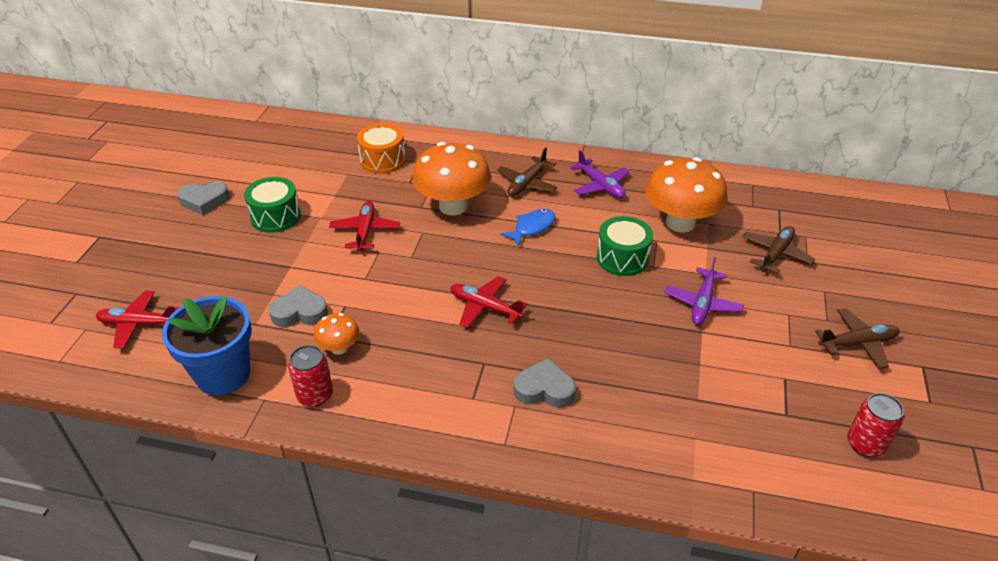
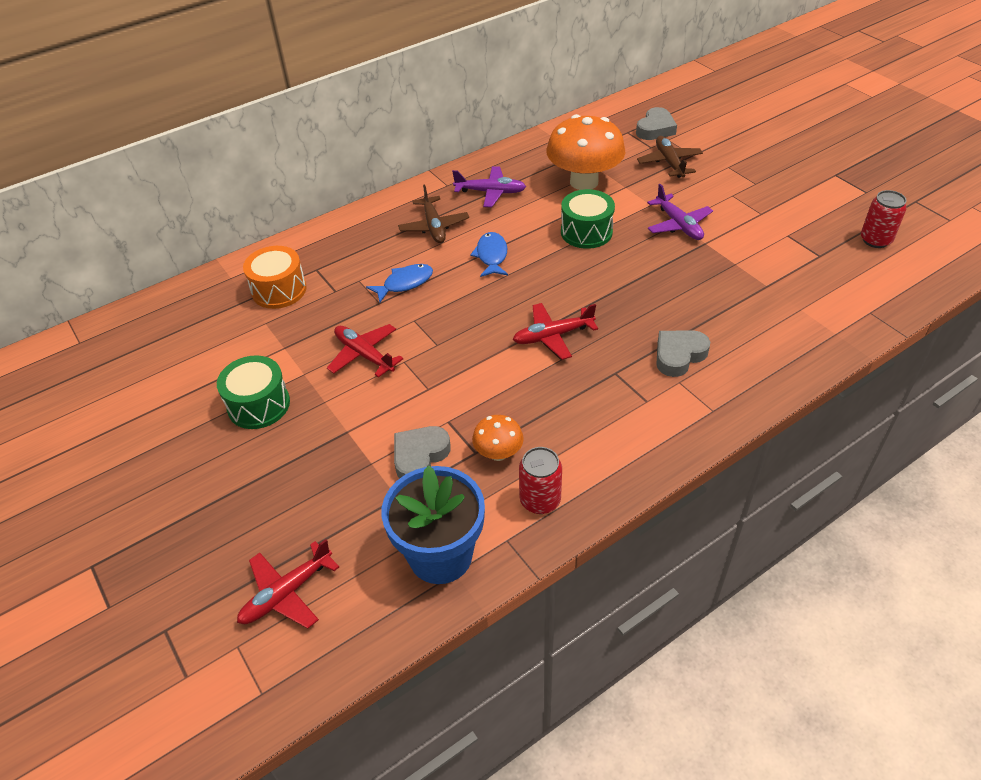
camera: 45 degrees left, 5 degrees up
grey heart [177,181,230,215] -> grey heart moved to [636,107,677,140]
orange mushroom [412,142,491,215] -> blue fish [366,264,433,302]
brown plane [815,308,900,369] -> none

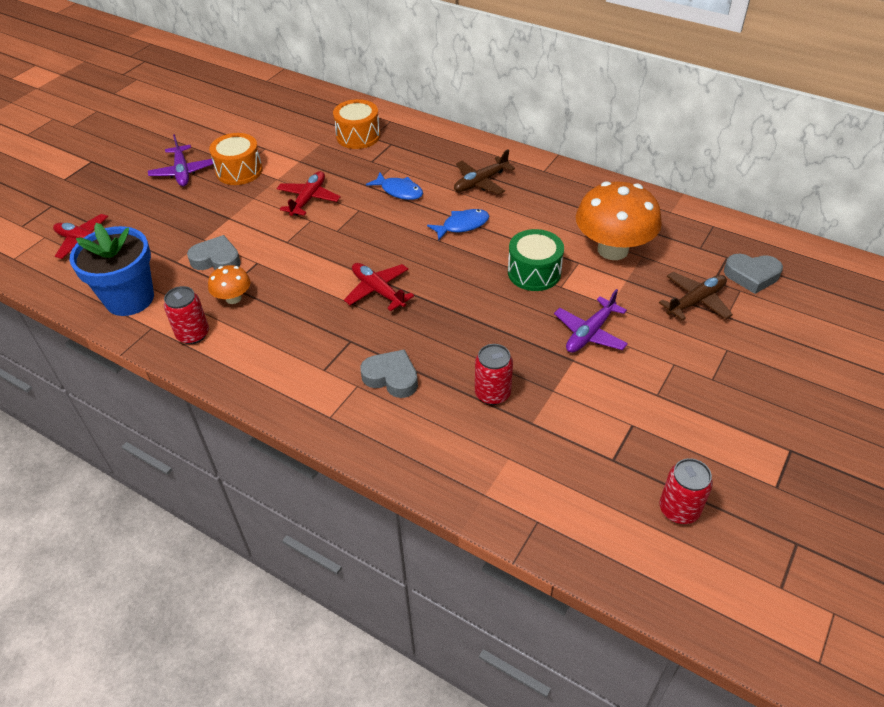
camera: 65 degrees right, 0 degrees up
green drum [217,355,290,429] -> orange drum [209,133,263,185]
purple plane [452,166,526,207] -> purple plane moved to [148,134,213,186]
none -> red can [475,344,513,405]

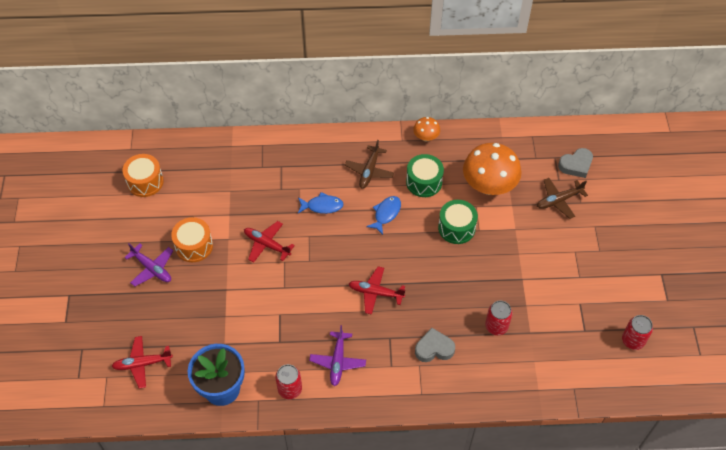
camera: 35 degrees left, 10 degrees up
grey heart [187,235,241,270] -> none
orange mushroom [208,265,251,304] -> orange mushroom moved to [413,117,440,141]
red plane [276,171,341,216] -> red plane turned 45 degrees counterclockwise [244,221,295,263]
orange drum [333,99,380,149] -> orange drum moved to [123,154,164,197]
purple plane [554,289,628,353] -> purple plane moved to [309,325,366,386]
brown plane [659,272,733,321] -> brown plane turned 135 degrees counterclockwise [537,178,588,219]
none -> green drum [406,154,444,197]

